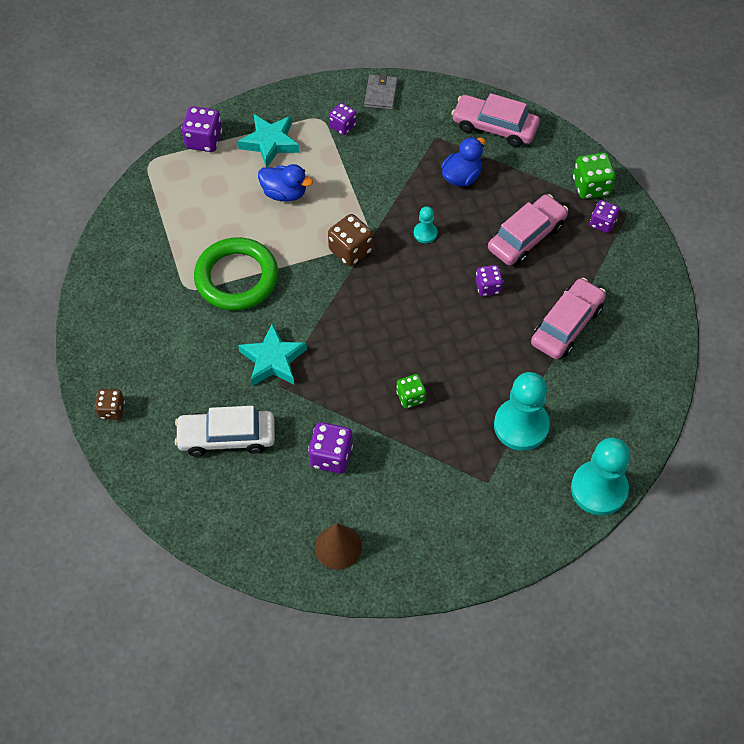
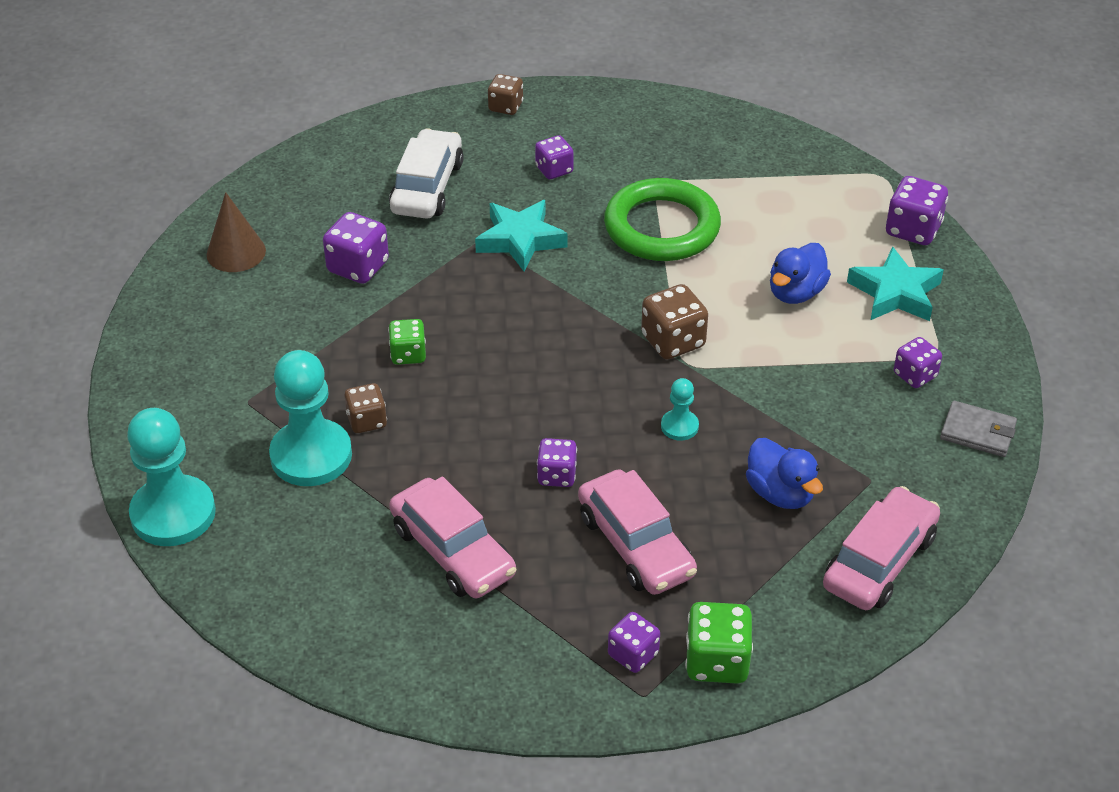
camera: 105 degrees right, 15 degrees down
none -> brown dice [344,383,387,433]
none -> purple dice [535,135,574,179]

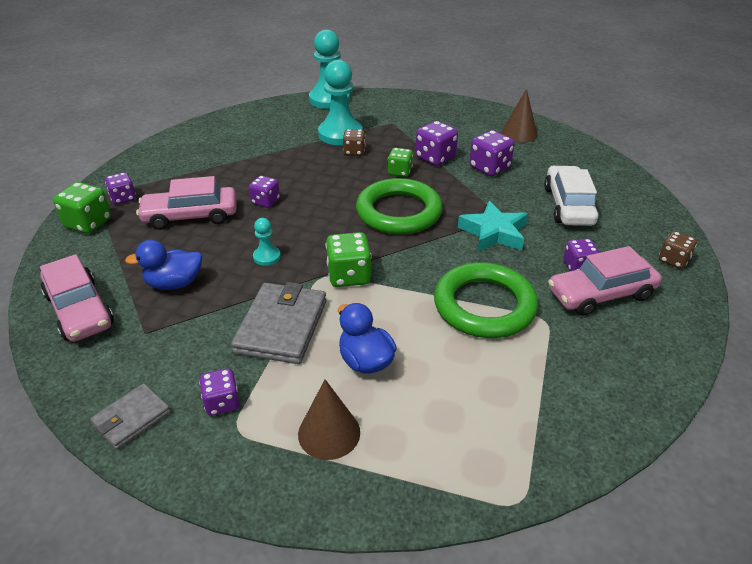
camera: 110 degrees right, 5 degrees down
white car [389,129,464,219] -> white car turned 120 degrees counterclockwise [544,166,599,226]
pink car [389,477,517,598] -> pink car moved to [548,246,662,316]
brown dice [641,284,708,359] -> green dice [326,232,372,287]
turquoise star [847,247,944,321] -> brown cone [298,379,360,460]
purple dice [886,176,948,245] -> purple dice moved to [415,121,458,166]
none -> grey wallet [231,282,326,364]
none -> green ring [356,178,443,235]

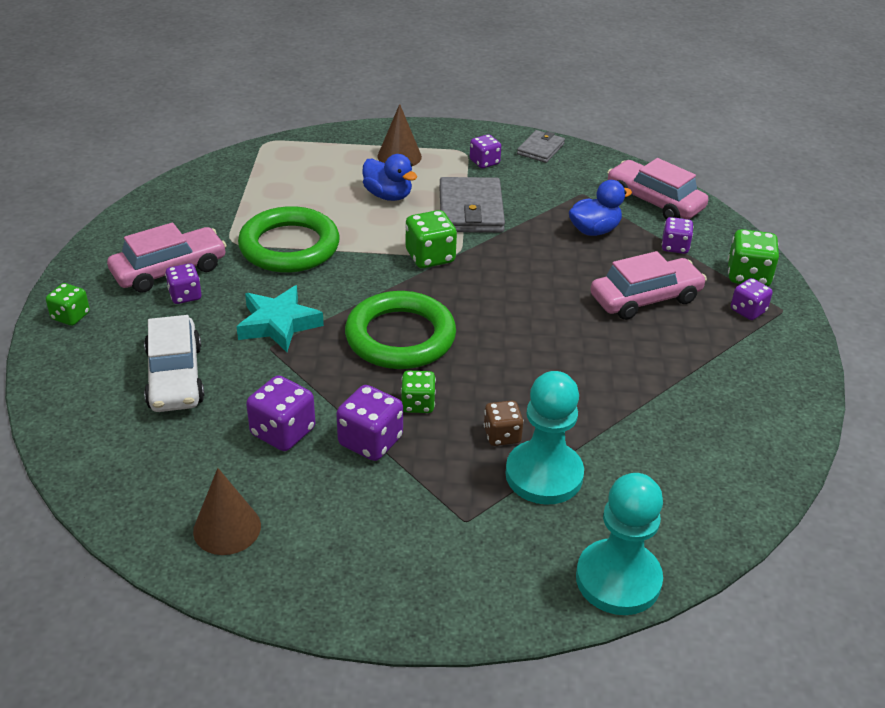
camera: 165 degrees right, 0 degrees up
purple dice [249,176,280,208] -> purple dice moved to [662,217,693,254]
turquoise pawn [253,218,281,266] -> none
brown dice [659,231,697,269] -> green dice [46,283,90,326]

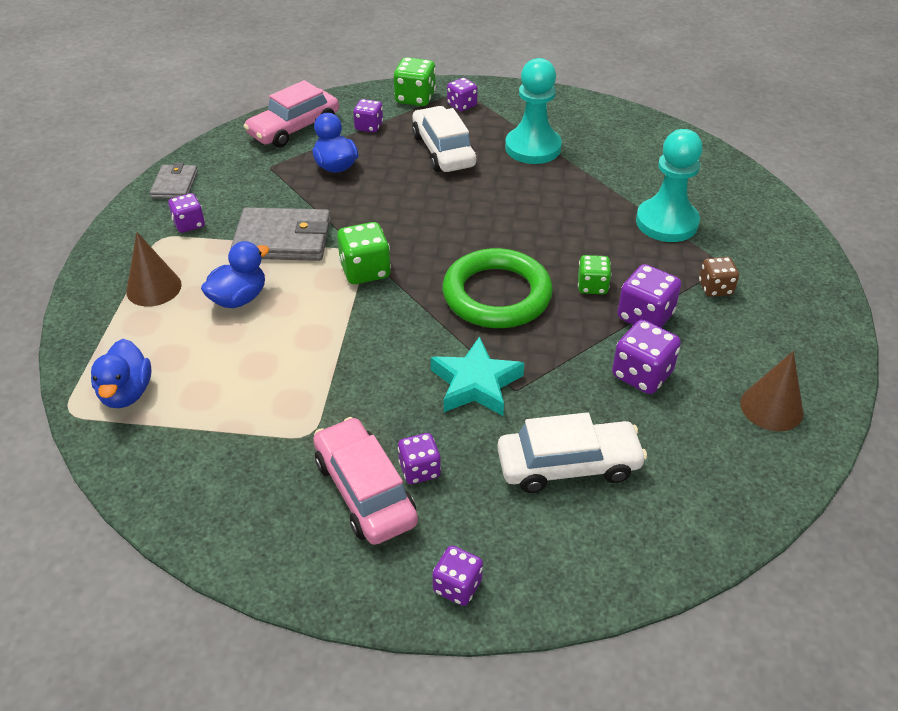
camera: 85 degrees left, 5 degrees up
green dice [46,283,90,326] -> purple dice [433,546,483,606]
green ring [238,206,340,273] -> none
brown dice [484,401,524,446] -> brown dice moved to [699,257,739,297]
grey wallet [517,130,565,163] -> grey wallet turned 60 degrees clockwise [150,163,198,199]
turquoise pawn [576,473,663,615] -> turquoise pawn moved to [505,58,562,164]
pink car [590,251,707,320] -> white car [412,106,476,172]
none -> blue duck [91,339,152,408]

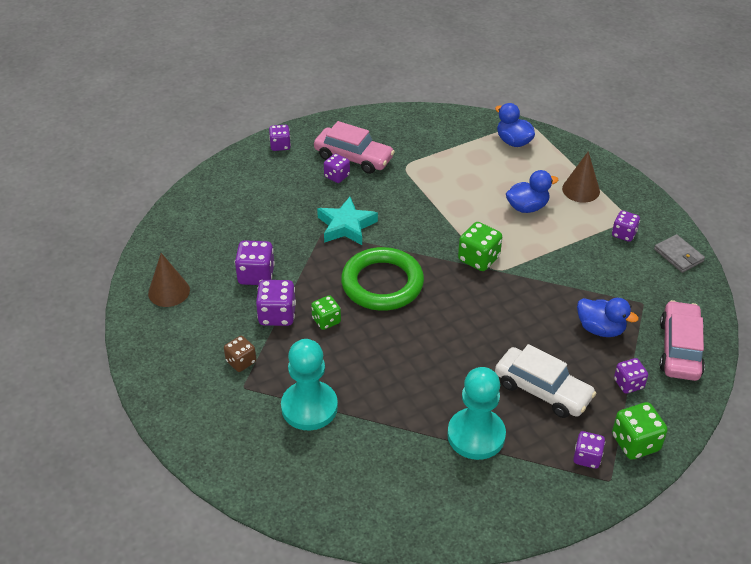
camera: 145 degrees right, 0 degrees up
blue duck [201,241,270,308] -> blue duck turned 120 degrees counterclockwise [506,170,559,213]
grey wallet [231,207,331,261] -> none
white car [497,412,647,493] -> none

